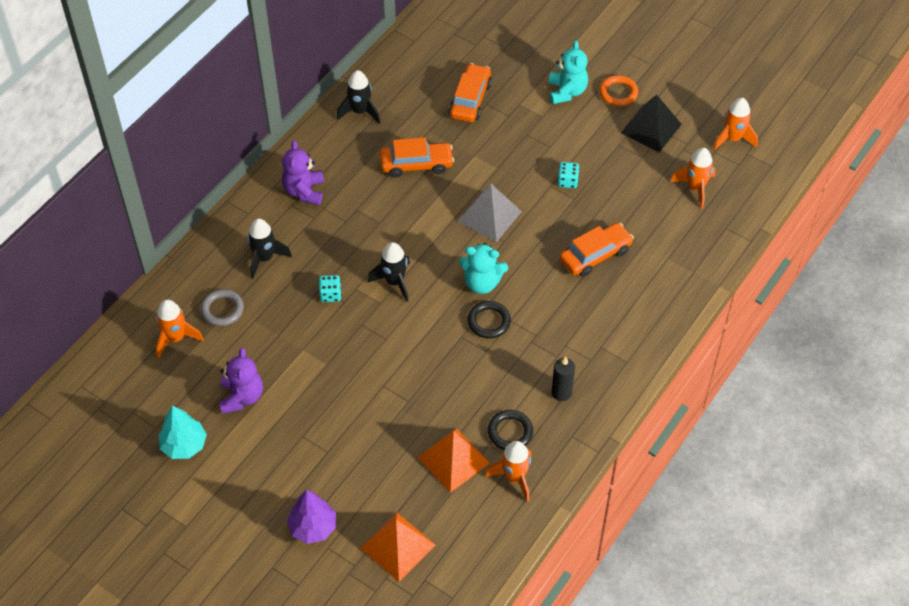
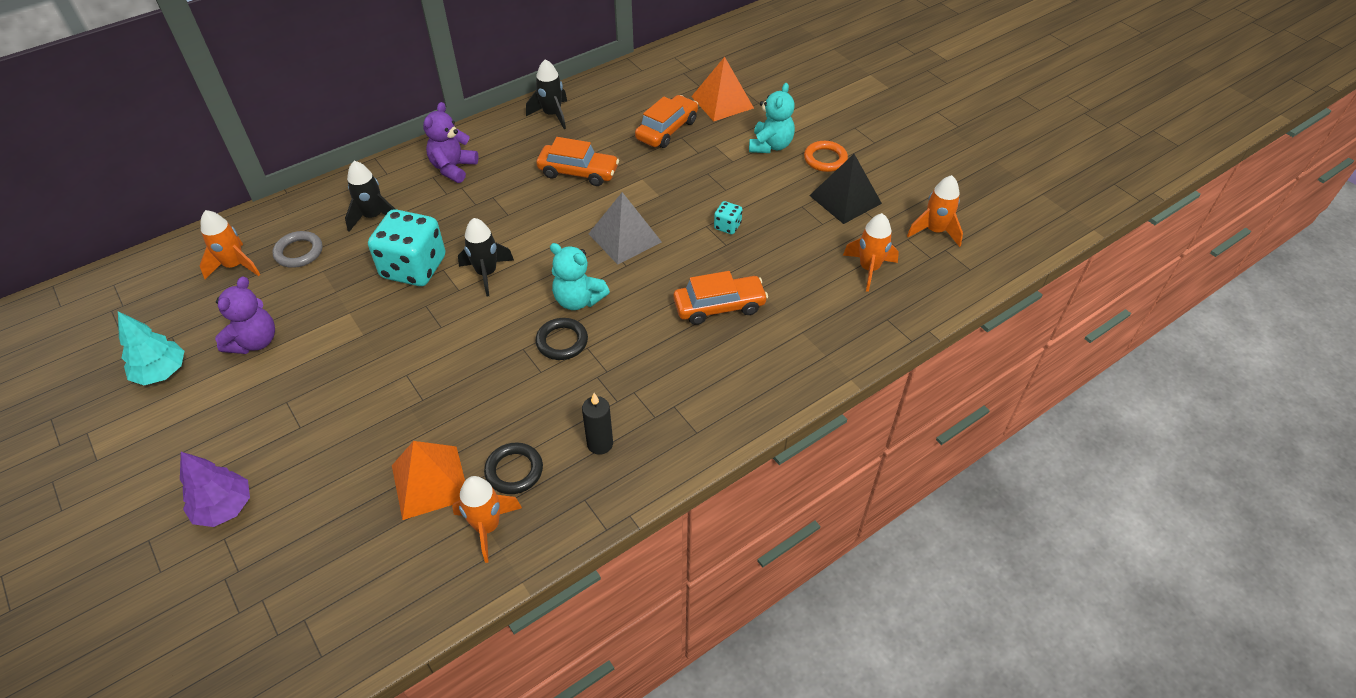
camera: 20 degrees right, 5 degrees down
turquoise dice [319,275,341,302] -> turquoise dice [368,209,446,286], size x2.27
orange pyramid [360,513,436,582] -> orange pyramid moved to [691,57,754,121]

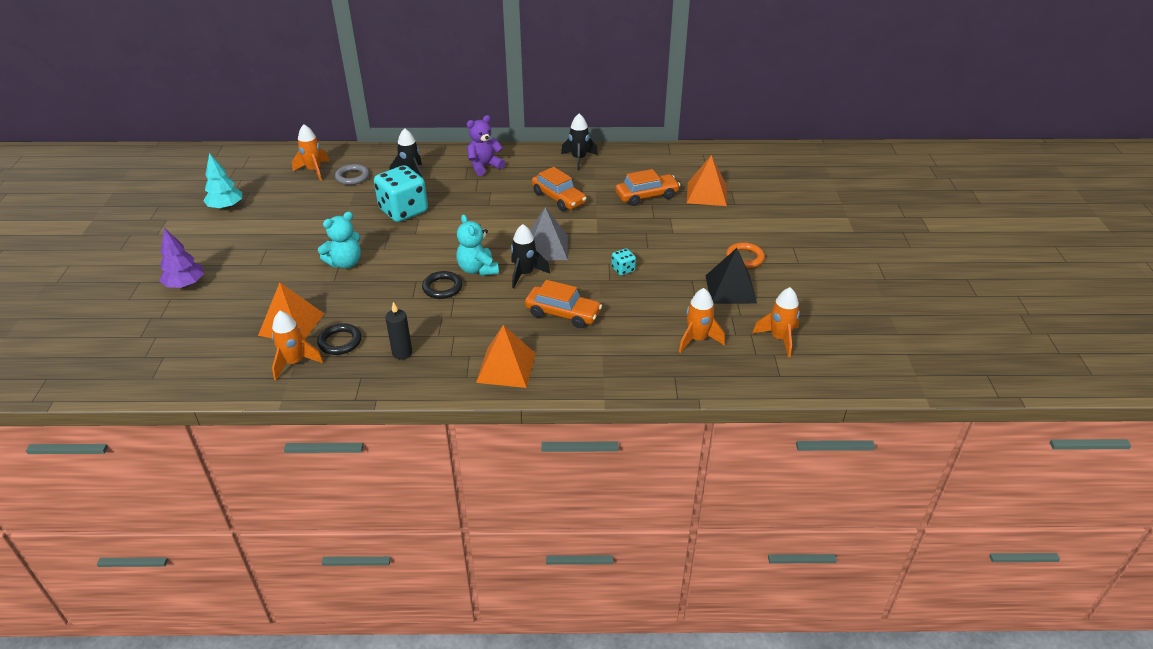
camera: 35 degrees right, 10 degrees down
purple teddy bear [215,276,275,354] -> none
black rocket [458,218,514,296] -> black rocket moved to [511,224,550,288]
turquoise teddy bear [749,83,795,153] -> turquoise teddy bear moved to [318,212,361,269]
none -> orange pyramid [476,325,536,388]

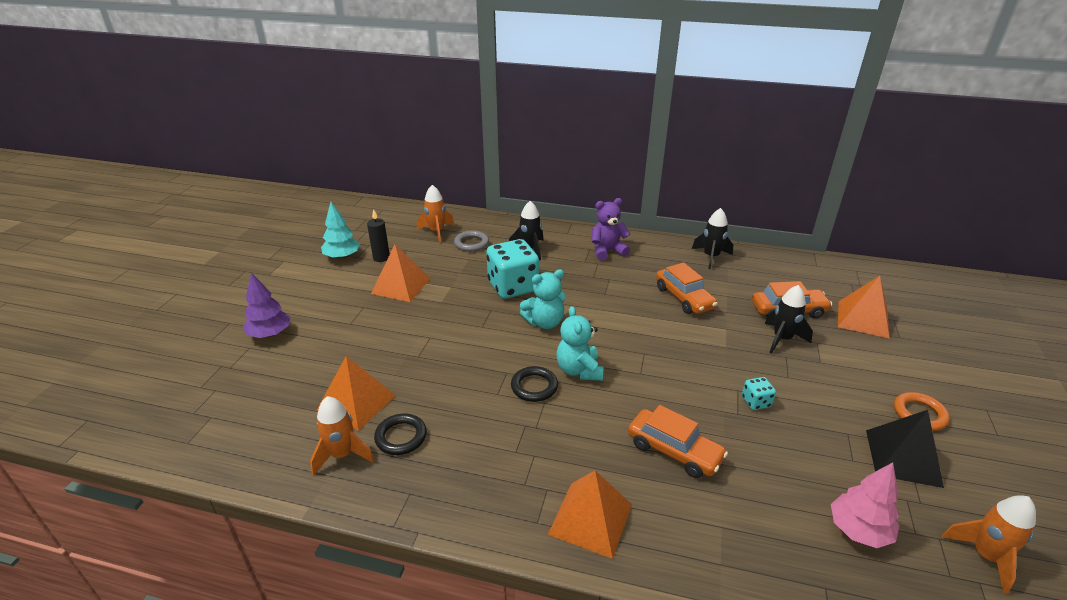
camera: 15 degrees right, 5 degrees down
turquoise teddy bear [318,212,361,269] -> turquoise teddy bear moved to [520,269,566,329]
black candle [385,302,412,360] -> black candle moved to [367,209,390,262]
black rocket [511,224,550,288] -> black rocket moved to [765,285,813,353]
grey pyramid [530,207,568,260] -> none
orange rocket [679,288,725,353] -> pink tree [831,462,899,548]
none -> orange pyramid [371,244,430,302]

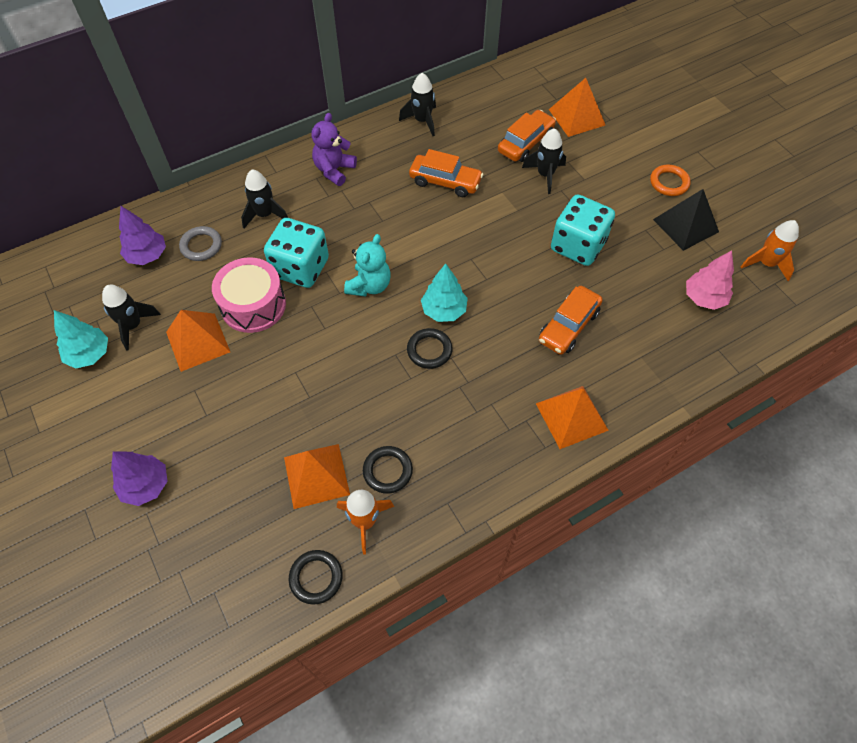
camera: 45 degrees left, 25 degrees up
black candle [367,209,390,262] -> black rocket [102,285,161,350]
orange rocket [417,185,454,243] -> purple tree [119,206,166,265]
turquoise teddy bear [556,306,603,381] -> turquoise tree [421,264,468,322]
orange car [628,405,728,478] -> orange car turned 135 degrees clockwise [539,286,603,355]
turquoise dice [742,377,776,410] -> turquoise dice [551,195,615,266], size x2.27
none -> pink drum [212,257,286,333]
none -> black ring [289,550,343,605]

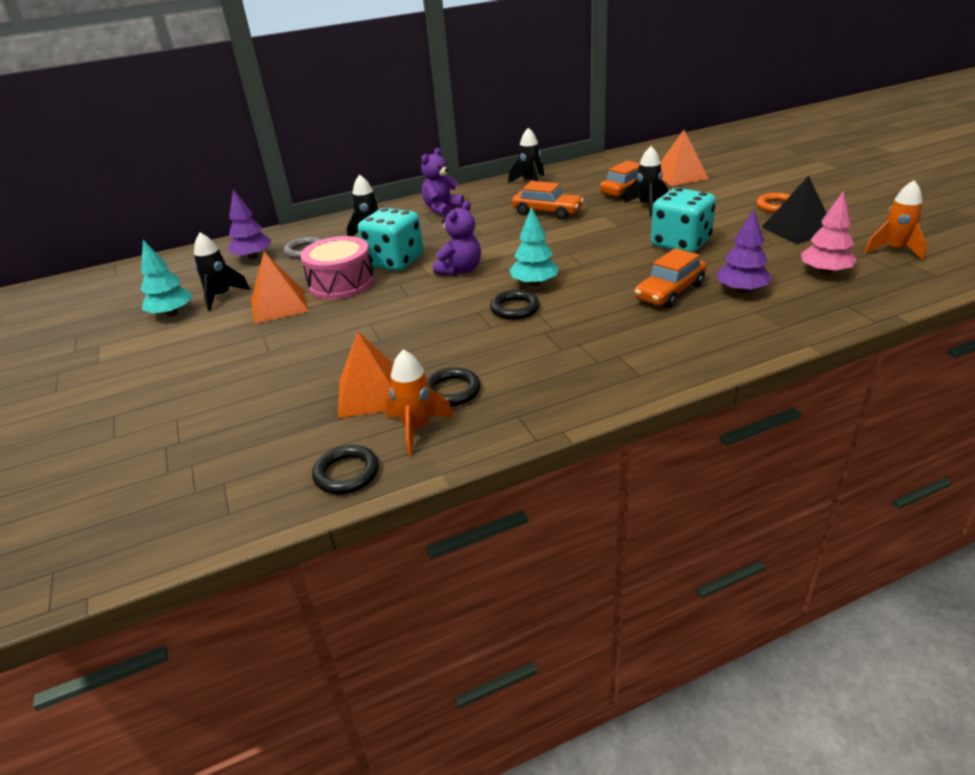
camera: 10 degrees right, 25 degrees down
purple tree [111,451,167,506] -> purple tree moved to [717,209,772,294]
turquoise teddy bear [344,234,391,297] -> purple teddy bear [433,201,481,276]
orange pyramid [536,386,609,449] -> none

